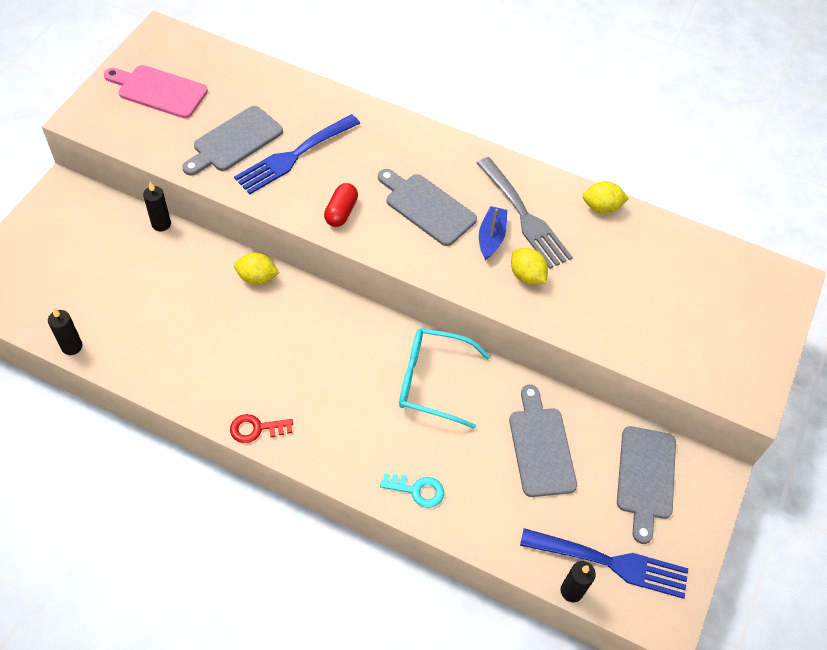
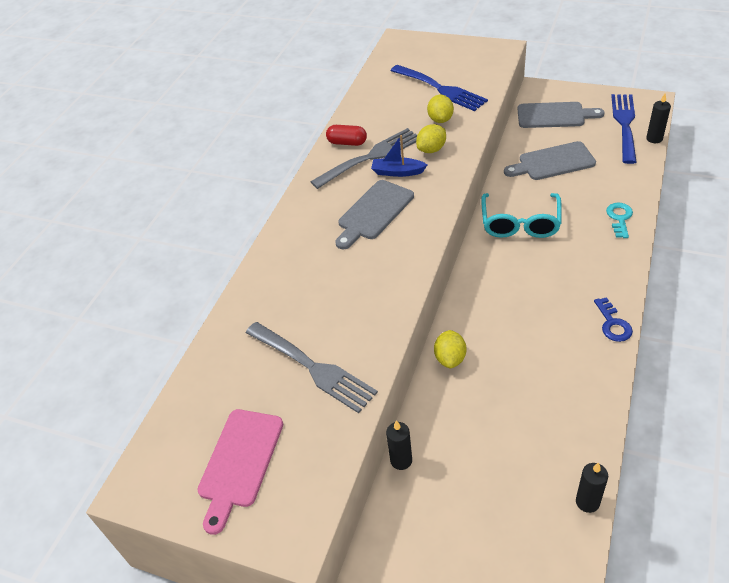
camera: 85 degrees left, 10 degrees down
grey cutting board [182,106,283,176] -> grey fork [246,322,378,413]
red key [230,414,293,443] -> blue key [594,297,633,342]
blue fork [234,114,360,194] -> blue fork moved to [390,65,488,111]
red capsule [324,183,358,227] -> red capsule moved to [326,125,367,146]
yellow lemon [583,181,629,214] -> yellow lemon moved to [427,95,454,123]

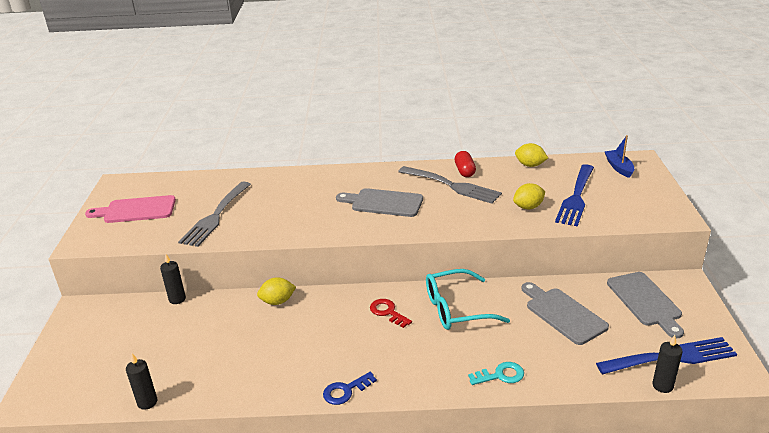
camera: 65 degrees right, 15 degrees down
blue boat [371,135,427,177] -> blue boat moved to [604,135,634,178]
yellow lemon [416,124,446,153] -> yellow lemon moved to [515,143,548,167]
none -> red key [370,299,412,328]

